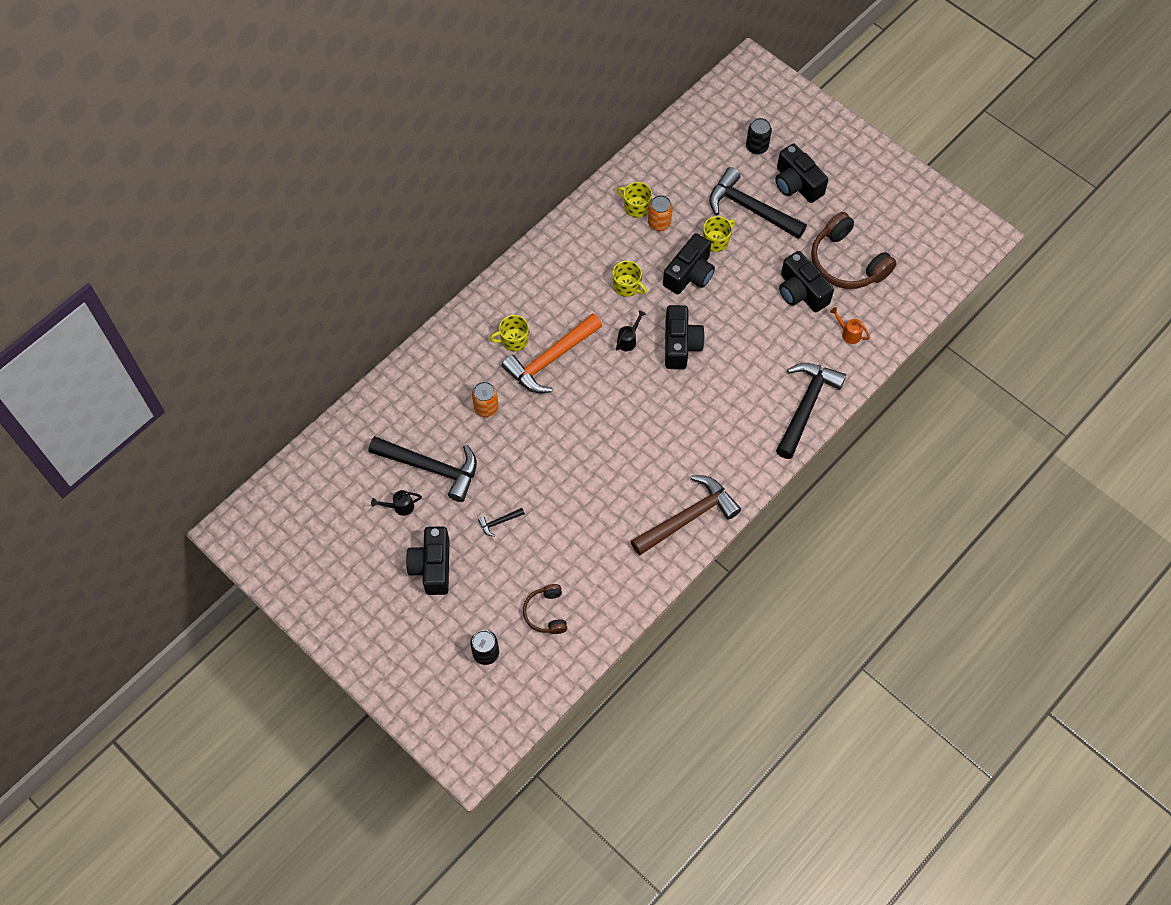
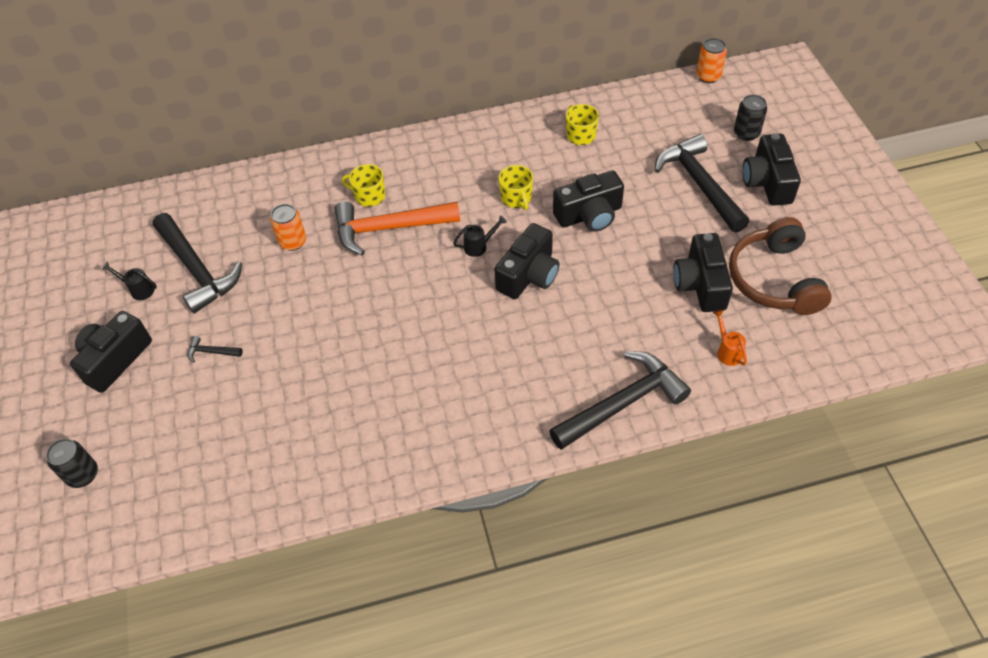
camera: 35 degrees right, 10 degrees down
brown headphones [523,584,567,634] -> none
brown hammer [631,475,741,556] -> none
orange can [648,195,673,231] -> orange can moved to [696,38,727,83]
yellow mug [703,216,735,252] -> none

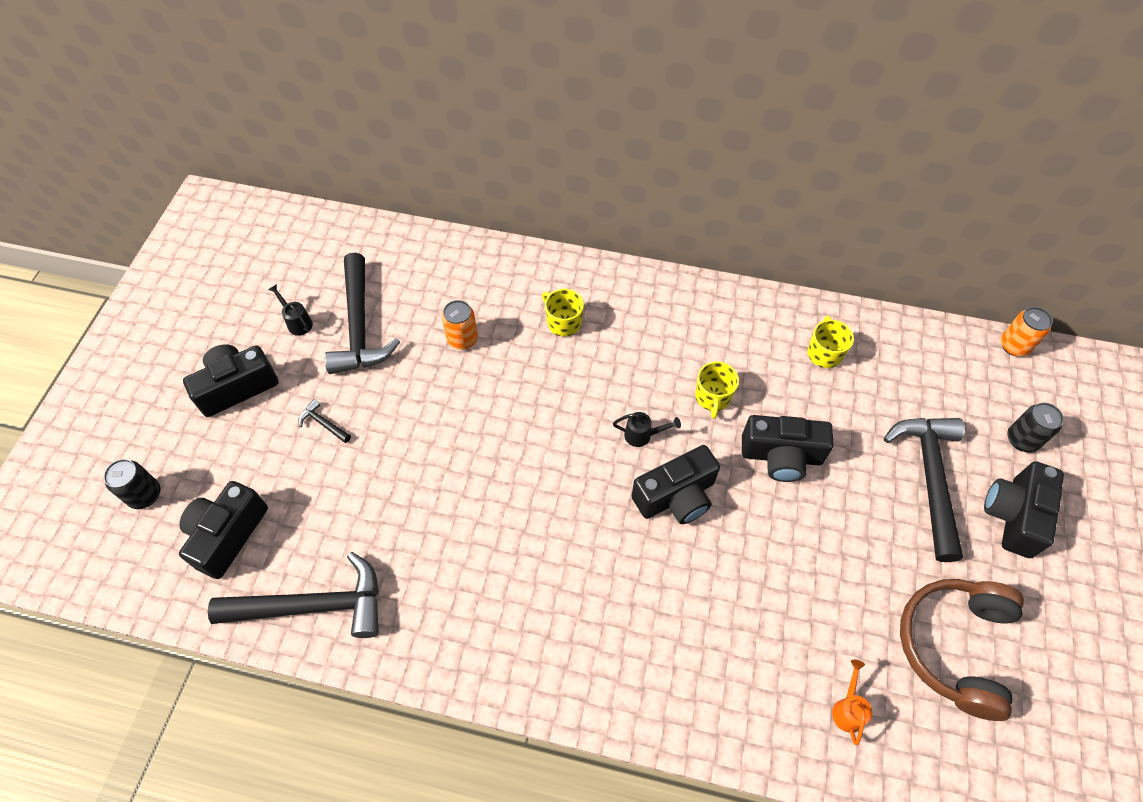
camera: 25 degrees right, 5 degrees up
orange hammer [334,201,460,255] -> none
black hammer [549,351,691,450] -> black hammer moved to [208,552,379,638]
black camera [673,233,733,312] -> black camera moved to [179,481,268,579]

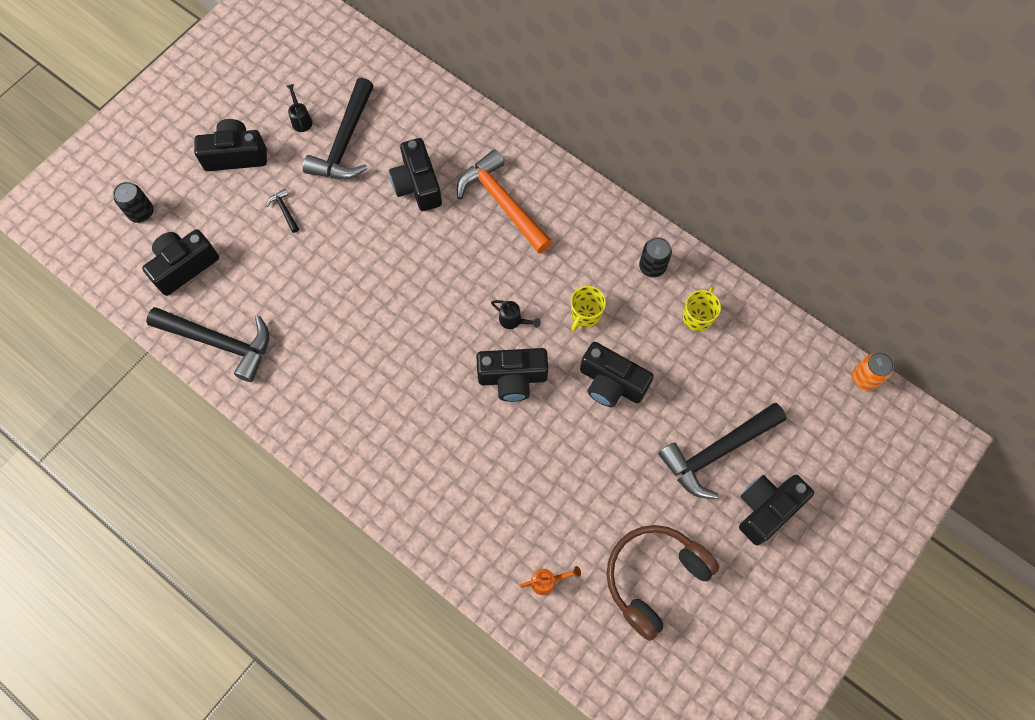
camera: 25 degrees right, 10 degrees up
orange can [442,300,478,350] -> black camera [389,138,442,211]
yellow mug [542,289,584,337] -> orange hammer [457,149,553,253]
orange watering can [832,660,872,745] -> orange watering can turned 45 degrees clockwise [520,566,581,595]
black hammer [884,418,965,562] -> black hammer turned 150 degrees counterclockwise [658,403,786,499]
black can [1007,403,1064,453] -> black can moved to [639,237,672,277]

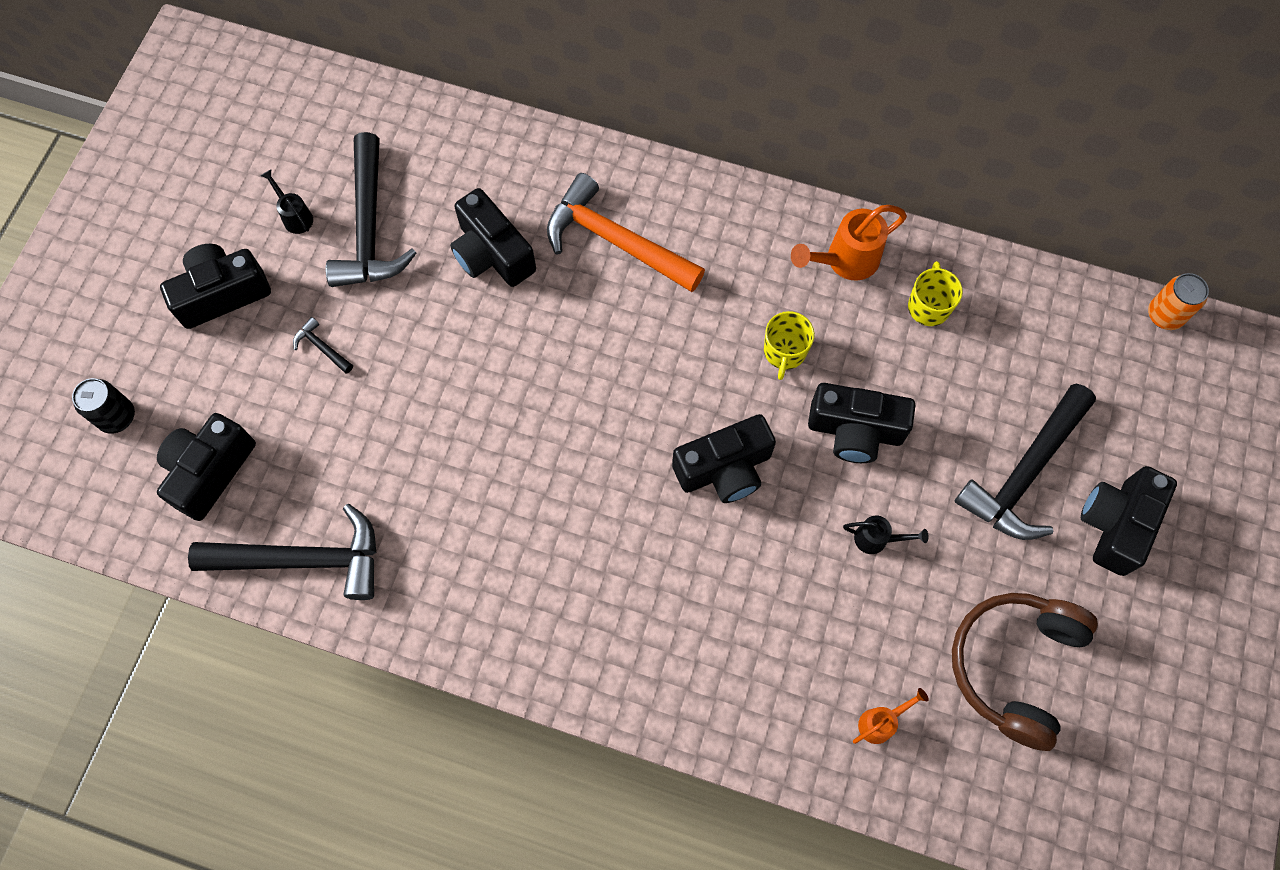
camera: 20 degrees left, 0 degrees up
black watering can [491,300,541,329] -> black watering can moved to [843,515,929,554]
black can [639,237,672,277] -> orange watering can [791,205,907,280]

